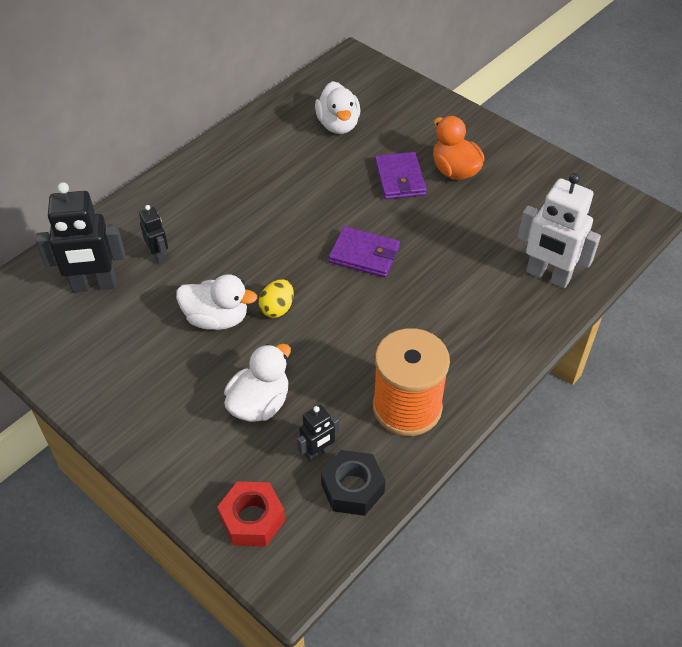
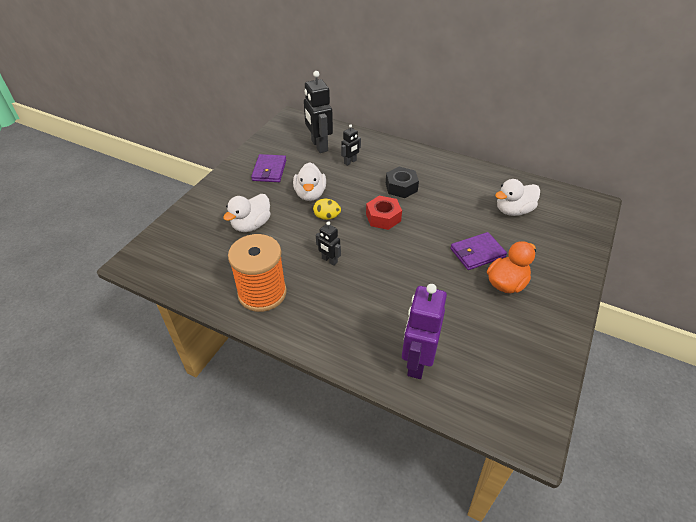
camera: 75 degrees right, 5 degrees down
red nut [218,482,285,547] -> red nut moved to [366,196,402,230]
white duck [224,344,291,422] -> white duck turned 105 degrees clockwise [223,194,271,232]
black robot [297,405,339,462] -> black robot moved to [316,221,341,266]
black nut [321,450,385,516] -> black nut moved to [386,167,419,198]
purple wallet [329,226,400,277] -> purple wallet moved to [251,154,286,182]
white robot [517,173,601,288] -> purple robot [402,284,447,379]

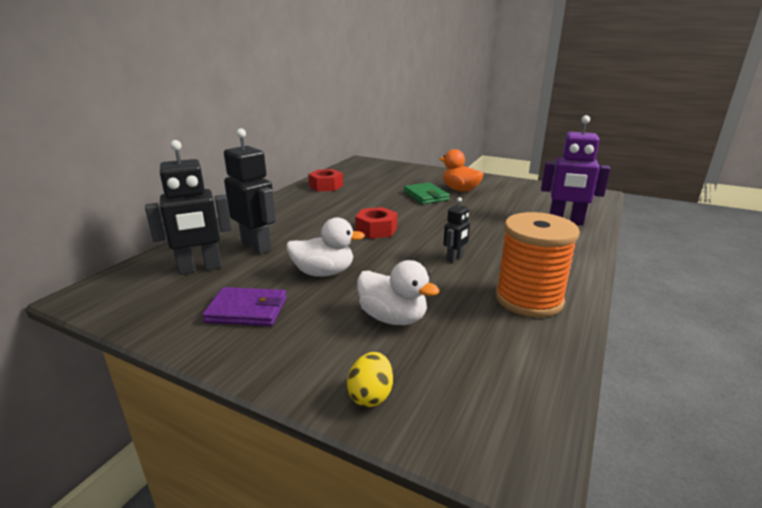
camera: 90 degrees left, 20 degrees down
yellow egg [313,199,341,220] -> yellow egg moved to [347,352,393,407]
black robot [341,124,361,166] -> black robot [224,128,276,254], size x1.91
black nut [386,167,419,198] -> none
purple wallet [450,232,507,270] -> green wallet [404,182,450,204]
white duck [495,179,540,216] -> none
none -> red nut [308,169,343,191]

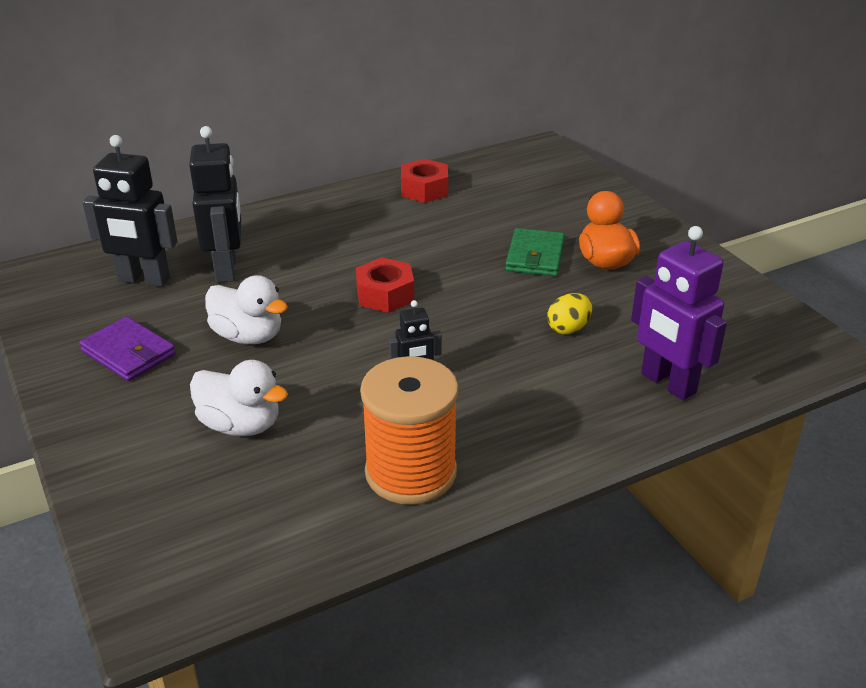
camera: 35 degrees right, 10 degrees up
yellow egg [347,352,393,407] -> yellow egg moved to [547,293,592,335]
white duck [357,260,440,325] -> white duck turned 45 degrees counterclockwise [190,360,288,436]

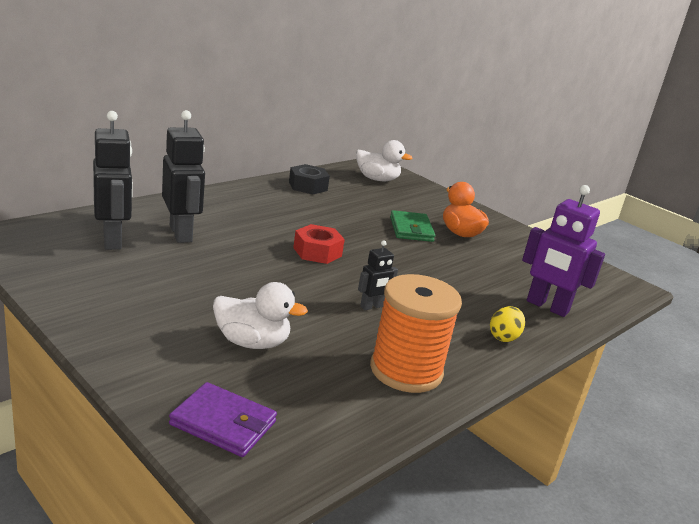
camera: 20 degrees left, 10 degrees down
purple wallet [79,317,176,381] -> purple wallet moved to [169,382,277,457]
black robot [82,135,178,287] -> black robot turned 105 degrees counterclockwise [93,111,133,250]
white duck [205,275,288,344] -> white duck moved to [356,140,413,181]
red nut [401,159,448,203] -> black nut [289,164,330,194]
yellow egg [547,293,592,335] -> yellow egg moved to [490,306,525,342]

